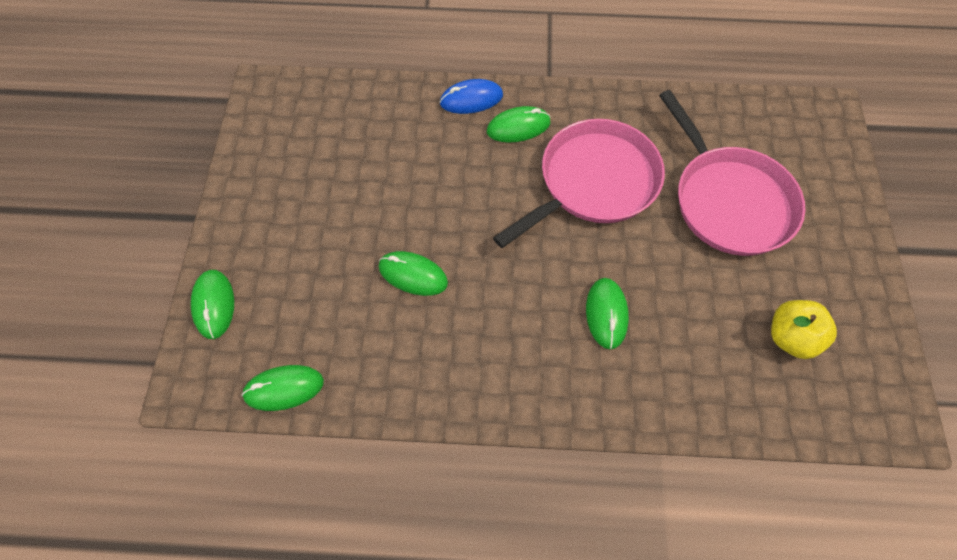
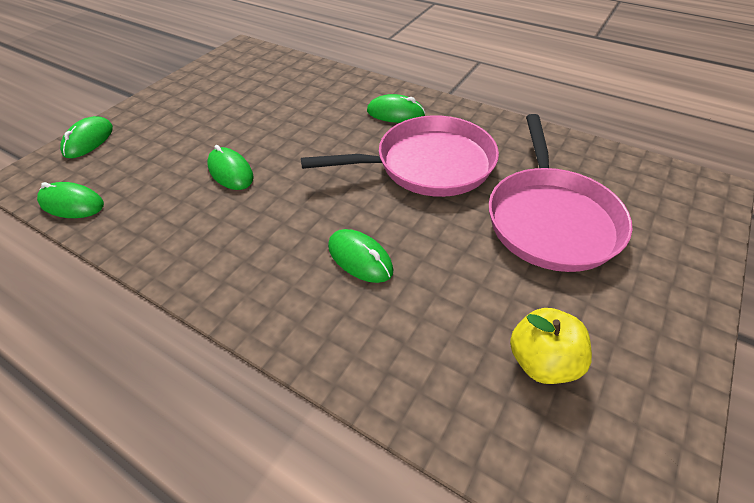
camera: 30 degrees right, 15 degrees down
blue mouse [440,79,503,114] -> none
green mouse [586,278,629,349] -> green mouse turned 75 degrees counterclockwise [328,229,394,283]

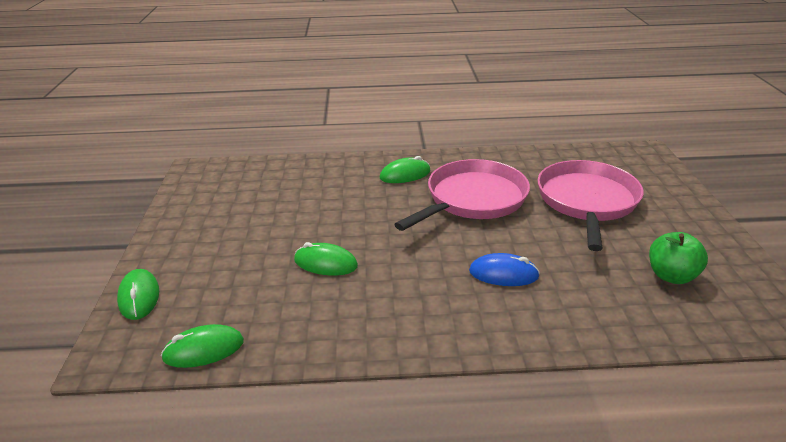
camera: 35 degrees left, 15 degrees down
green mouse [328,229,394,283] -> blue mouse [469,253,540,286]
pink pan [489,114,632,272] -> pink pan turned 135 degrees counterclockwise [537,160,644,251]
yellow apple [510,308,592,384] -> green apple [649,232,708,284]

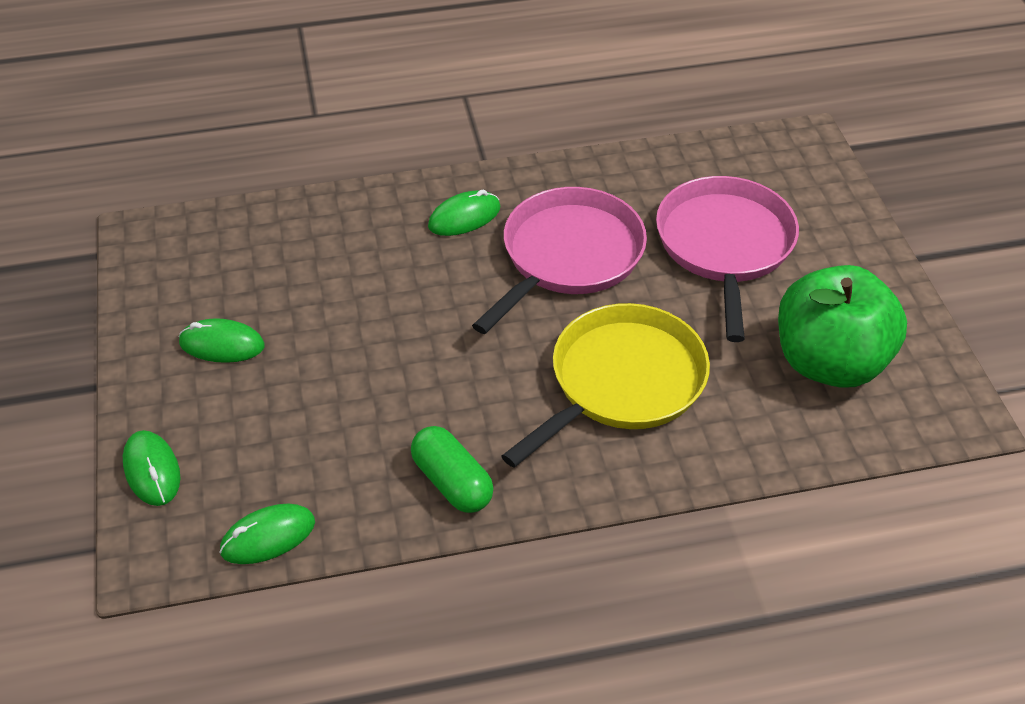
camera: 10 degrees left, 15 degrees up
green mouse [294,242,358,276] -> green mouse moved to [178,318,265,363]
blue mouse [469,253,540,286] -> yellow pan [501,303,710,468]
green apple [649,232,708,284] -> green apple [778,265,907,388], size x1.85
none -> green capsule [411,426,494,513]

